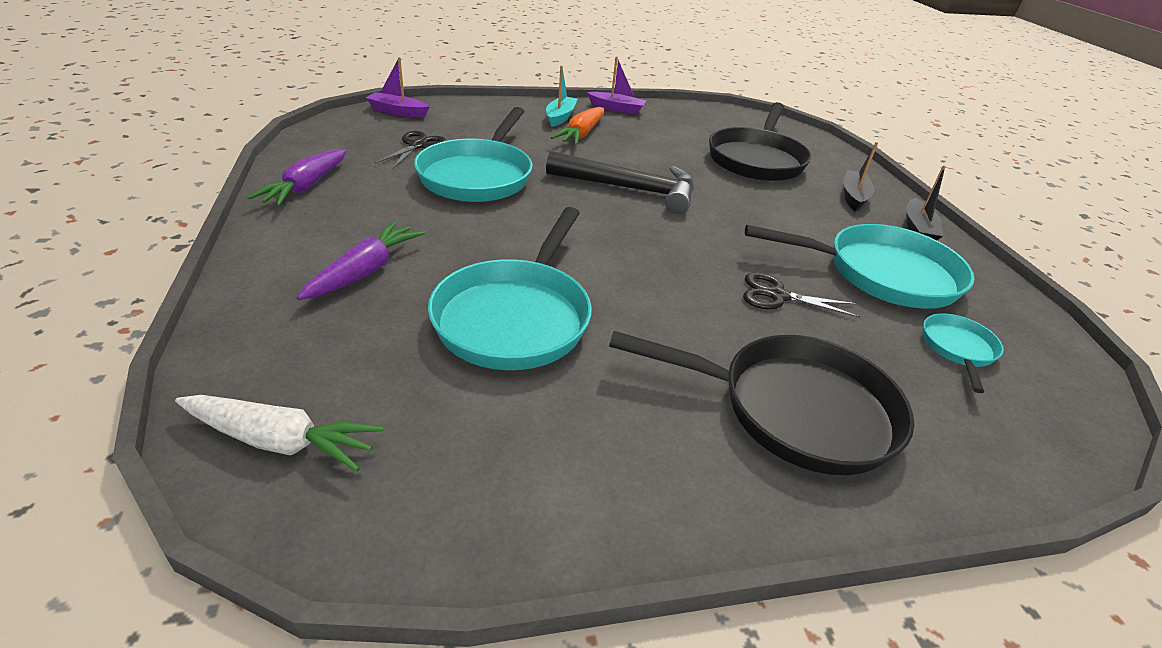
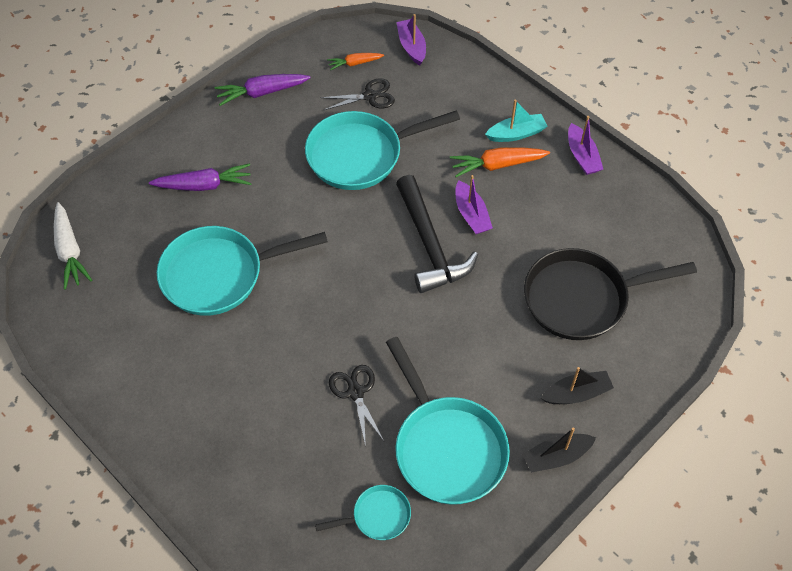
camera: 60 degrees right, 20 degrees up
black pan [609,331,914,475] -> none
none -> orange carrot [327,53,384,70]
none -> purple boat [456,175,493,234]

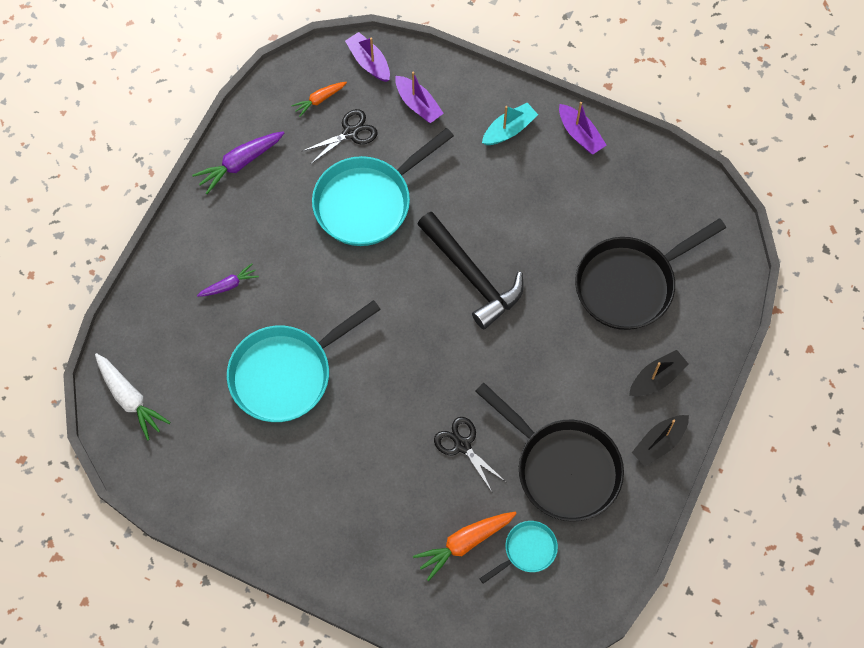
camera: 20 degrees left, 10 degrees up
purple carrot [149,163,251,191] -> purple carrot [197,263,259,297], size x0.61
turquoise pan [386,337,510,505] -> black pan [475,383,624,521]
orange carrot [450,147,550,177] -> orange carrot moved to [413,512,517,581]
purple boat [456,175,493,234] -> purple boat moved to [395,72,444,123]

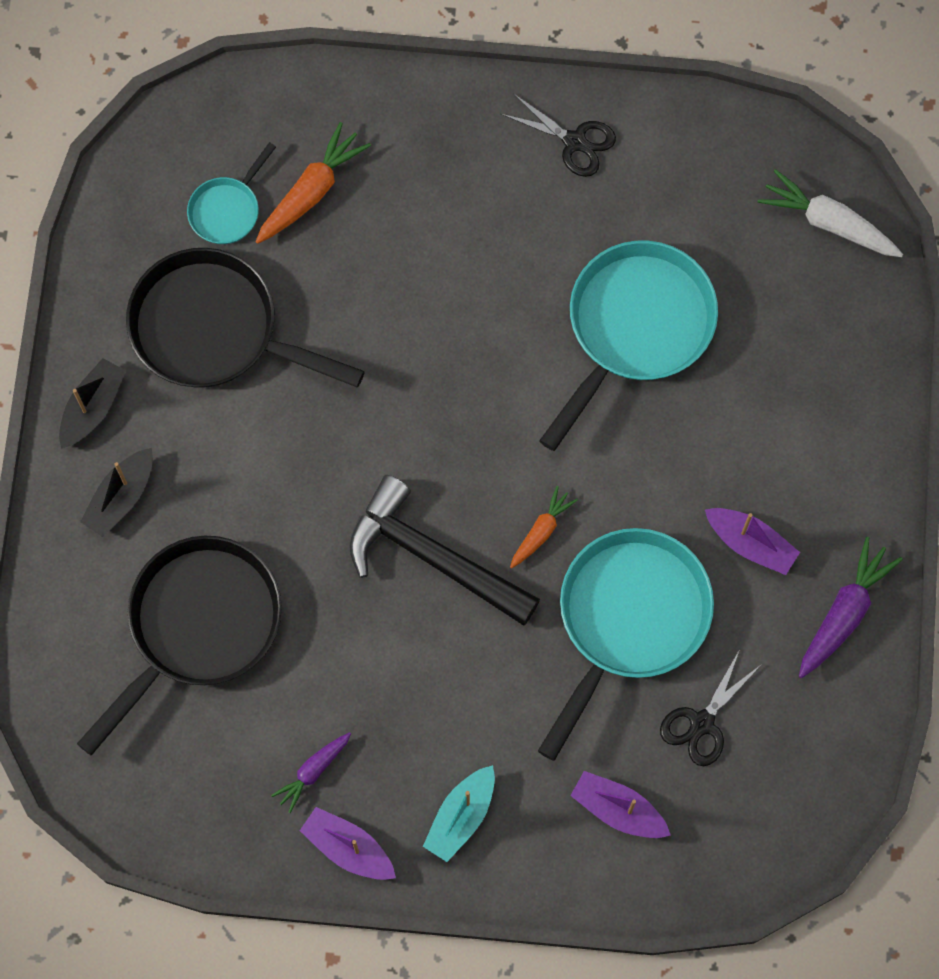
camera: 160 degrees right, 5 degrees up
purple carrot [197,263,259,297] -> purple carrot moved to [271,732,351,813]
orange carrot [291,82,347,117] -> orange carrot moved to [510,486,578,568]
purple boat [345,32,390,82] -> purple boat moved to [705,508,800,575]
black scissors [434,417,506,492] -> black scissors moved to [501,93,616,177]

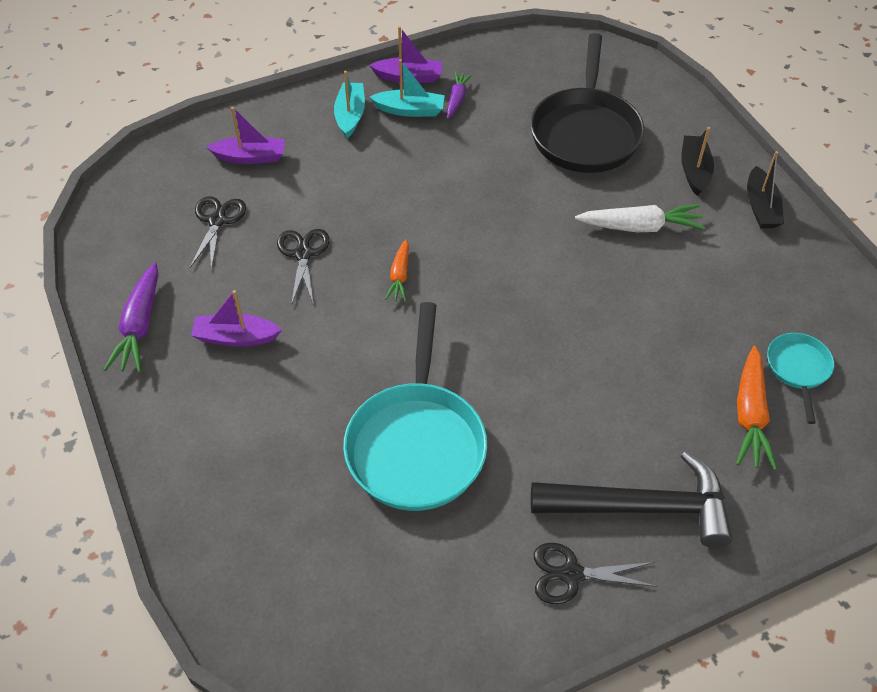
camera: 150 degrees right, 20 degrees down
black pan [126,248,365,388] -> none
black hammer [349,475,540,626] -> black hammer moved to [531,451,733,548]
turquoise pan [538,528,714,761] -> black scissors [277,229,330,305]
white carrot [757,169,903,257] -> white carrot moved to [575,204,705,232]
none -> turquoise boat [370,59,445,117]

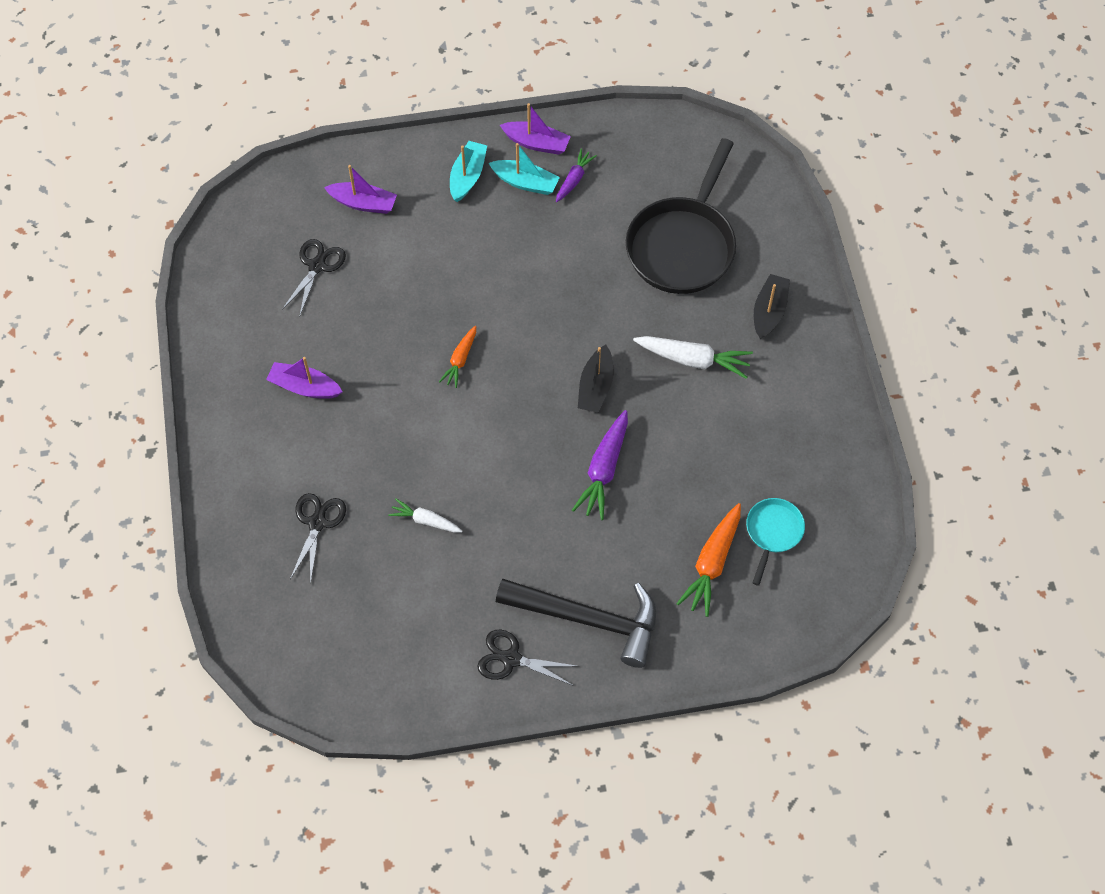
camera: 15 degrees right, 10 degrees up
purple carrot [104,263,159,373] -> purple carrot moved to [572,410,628,520]
black scissors [277,229,330,305] -> black scissors moved to [290,493,346,584]
turquoise pan [343,302,487,511] -> white carrot [388,499,462,533]
black boat [747,151,784,228] -> black boat moved to [578,345,613,413]

